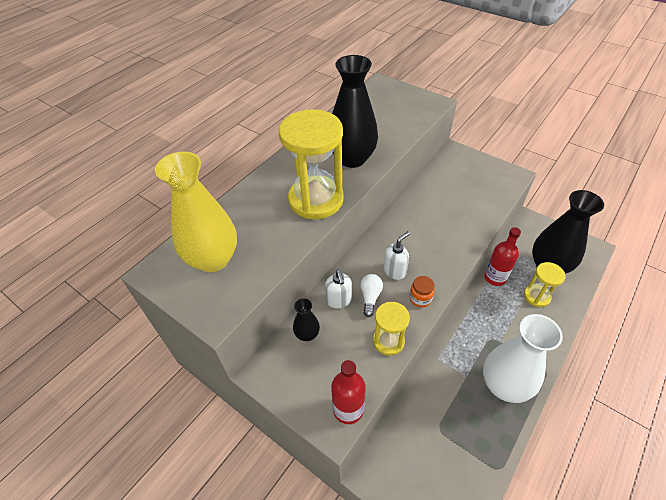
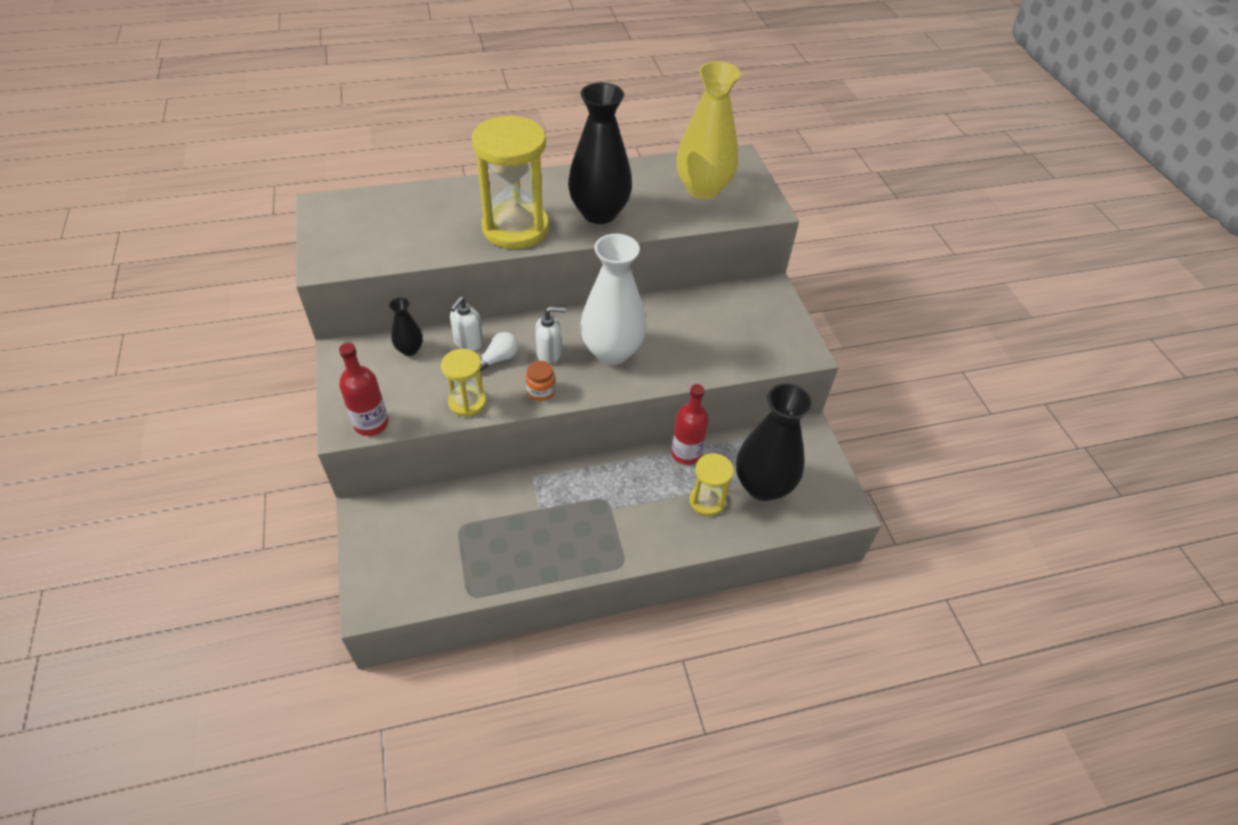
camera: 35 degrees right, 0 degrees up
yellow vase [155,152,237,272] -> yellow vase moved to [677,61,741,199]
white vase [483,314,563,403] -> white vase moved to [580,234,646,365]

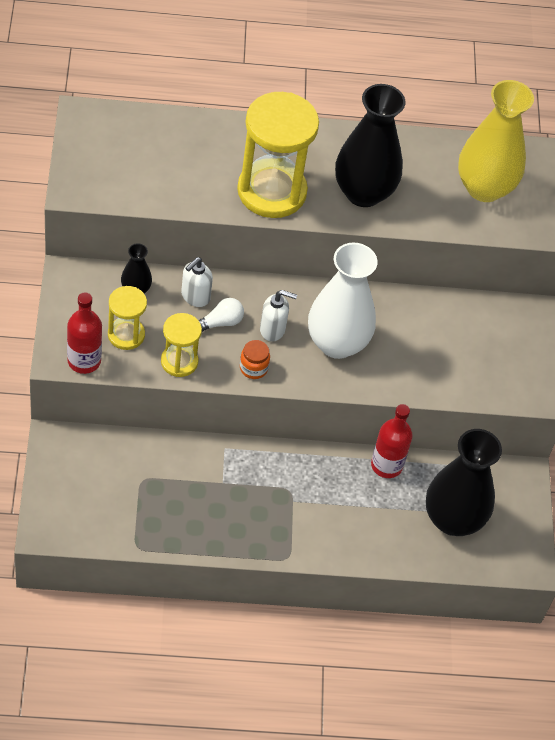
camera: 10 degrees right, 5 degrees up
yellow hourglass [690,453,734,516] -> yellow hourglass moved to [108,286,147,350]

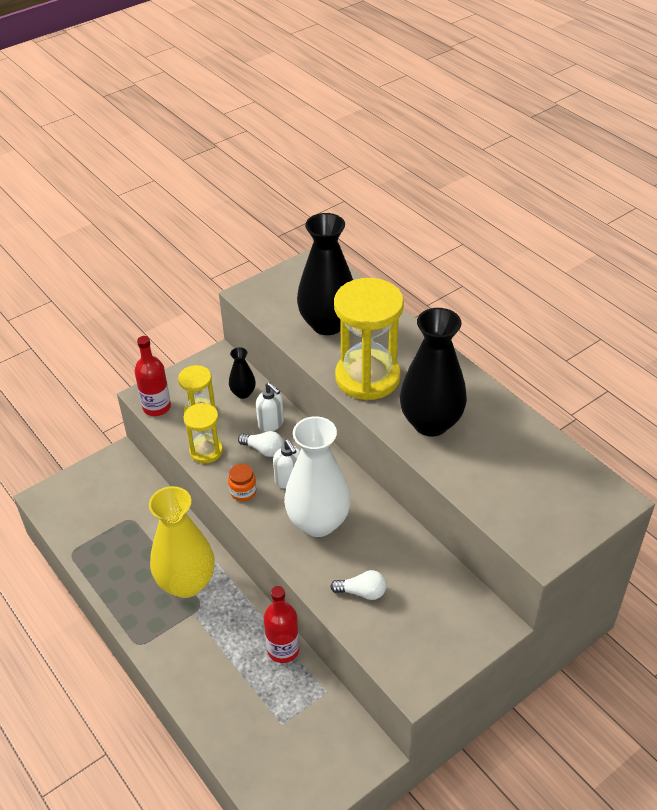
camera: 60 degrees right, 10 degrees down
white soap dispenser [181,257,213,307] -> white soap dispenser turned 135 degrees counterclockwise [256,382,284,432]
black vase [426,429,502,536] -> black vase moved to [297,213,353,335]
yellow vase [458,80,534,202] -> yellow vase moved to [149,486,215,598]
none -> white light bulb [330,570,387,600]

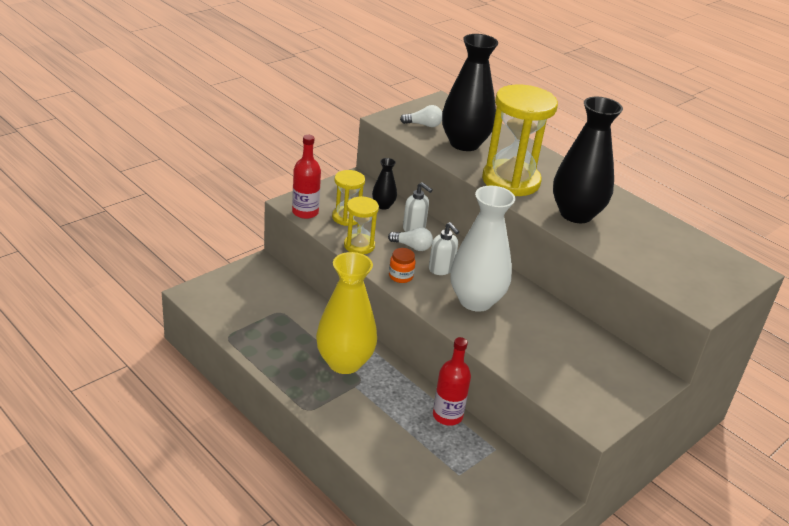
camera: 10 degrees left, 10 degrees down
white light bulb [330,570,387,600] -> white light bulb moved to [400,105,442,127]

